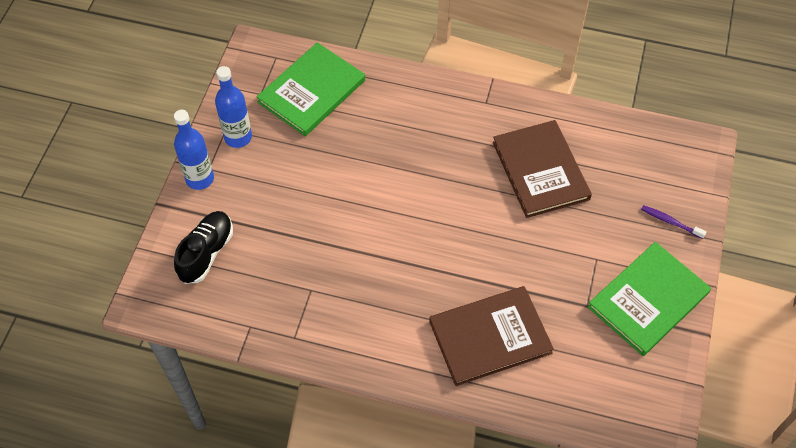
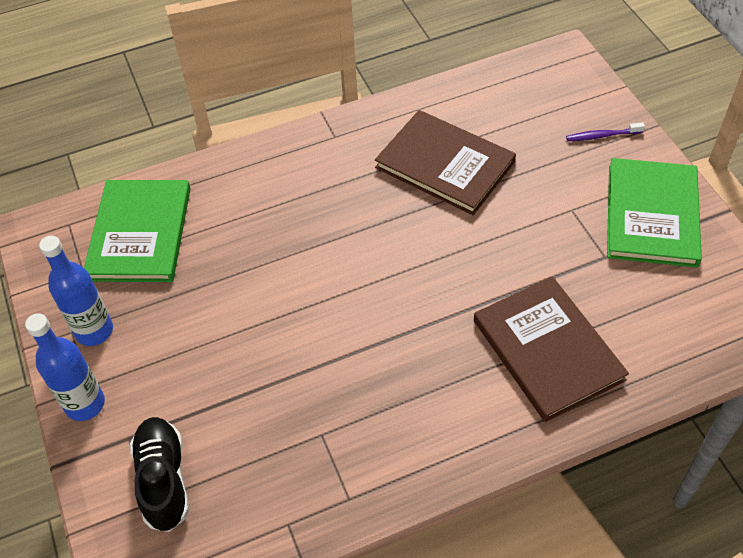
camera: 35 degrees left, 5 degrees down
brown book [429,286,554,386] -> brown book turned 60 degrees counterclockwise [474,276,629,422]

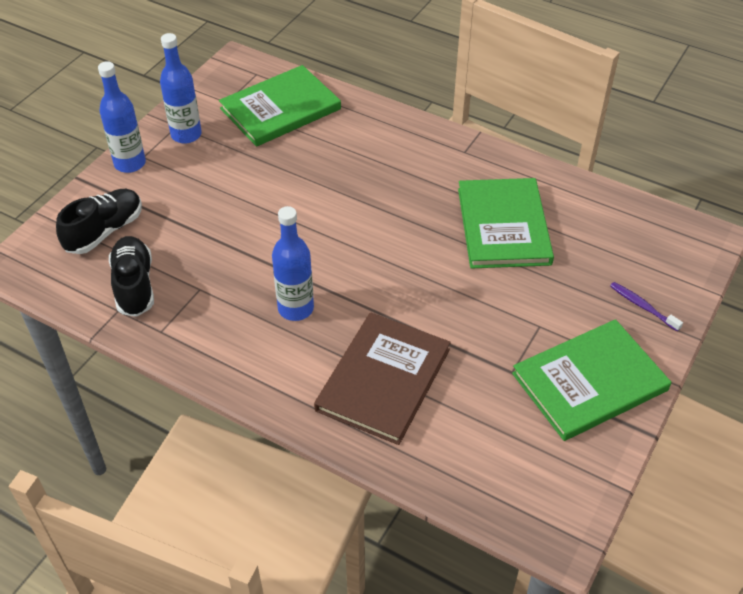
camera: 50 degrees right, 5 degrees down
brown book [375,110,516,215] -> green book [458,178,554,269]
none -> black shoe [109,236,154,317]
none -> blue bottle [272,206,314,321]

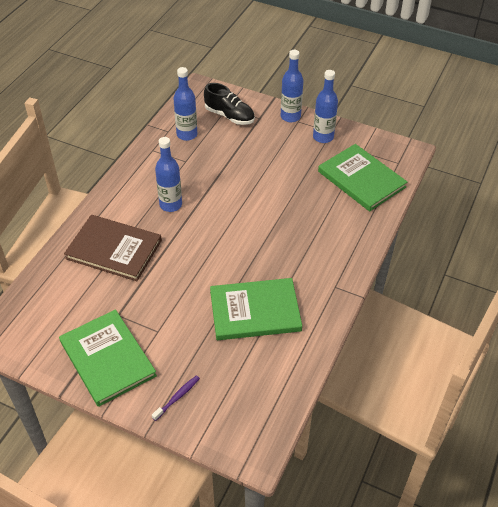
camera: 85 degrees right, 0 degrees up
black shoe [109,236,154,317] -> blue bottle [174,67,197,141]

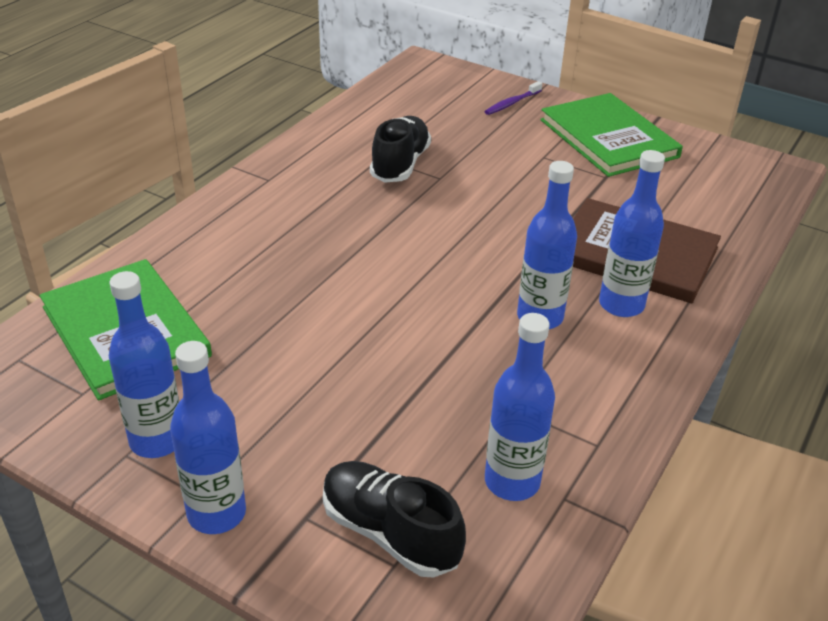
camera: 175 degrees left, 10 degrees down
green book [210,278,302,340] -> black shoe [370,116,431,183]
none -> blue bottle [599,150,665,317]

